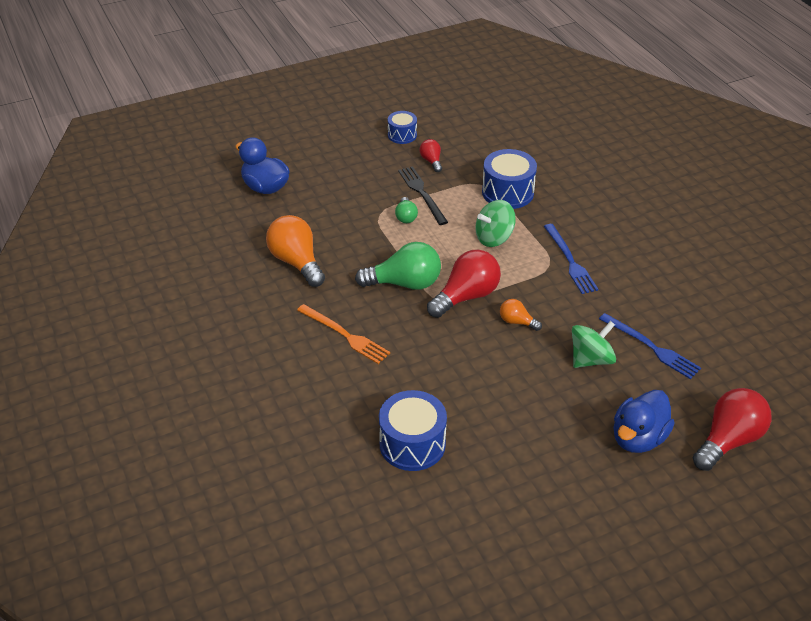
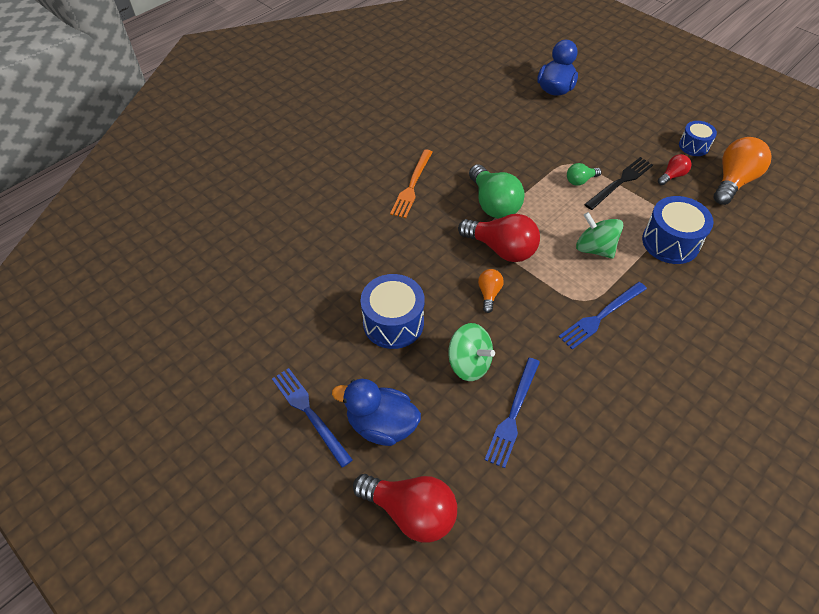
camera: 70 degrees right, 10 degrees up
orange light bulb [266,215,325,287] -> orange light bulb moved to [713,137,771,205]
blue drum [379,390,447,471] -> blue drum moved to [361,274,425,349]
none -> blue fork [272,368,353,467]

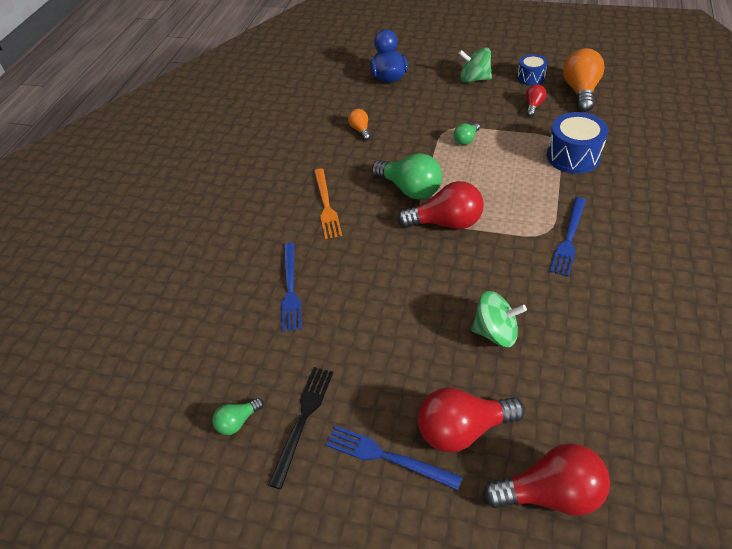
camera: 25 degrees left, 5 degrees down
blue duck [332,379,421,446] -> red light bulb [418,387,525,453]
blue drum [361,274,425,349] -> none
orange light bulb [478,269,504,313] -> orange light bulb moved to [348,109,371,140]
blue fork [485,358,540,468] -> blue fork moved to [281,243,302,332]
green spinning top [576,212,623,259] -> green spinning top moved to [458,47,492,83]
black fork [584,157,653,210] -> black fork moved to [268,367,333,489]
none -> green light bulb [212,398,264,435]

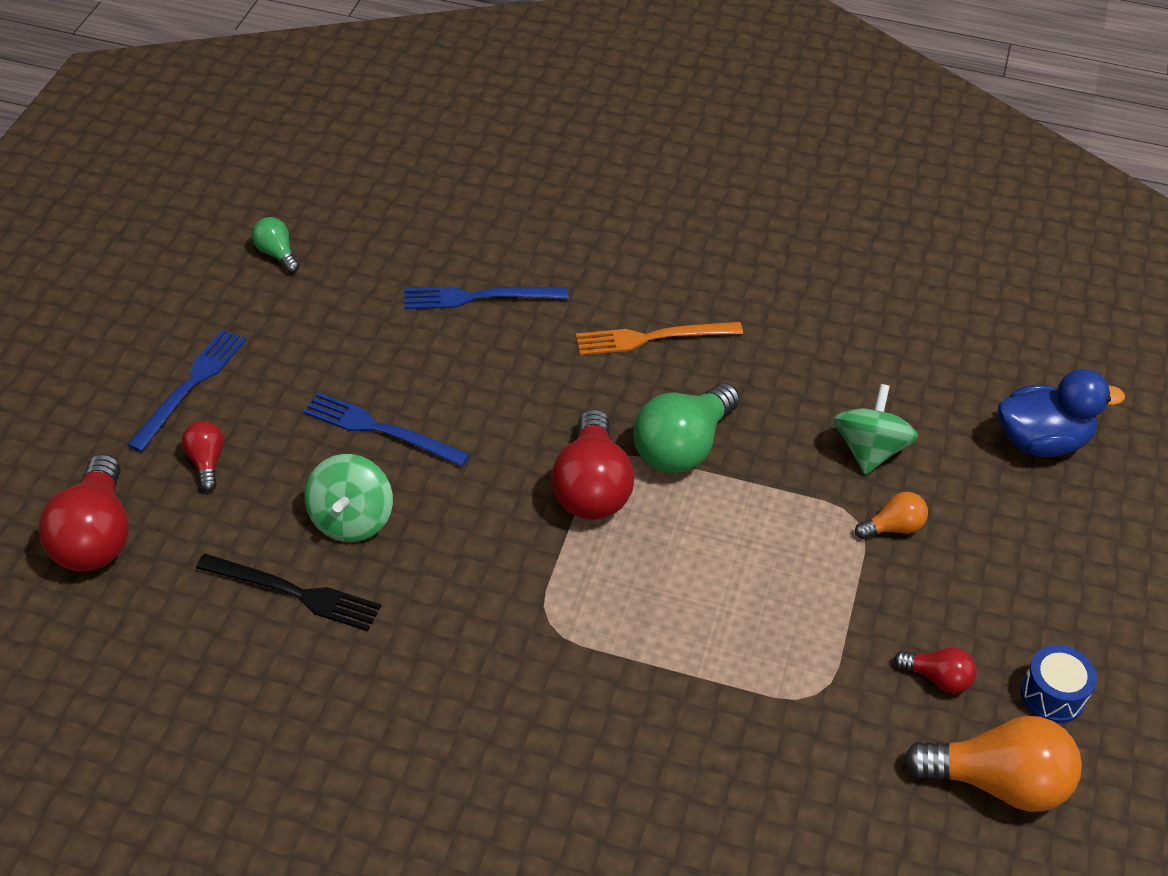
camera: 85 degrees right, 0 degrees up
black fork [268,367,333,489] -> black fork moved to [196,554,381,631]
orange light bulb [348,109,371,140] -> orange light bulb moved to [855,492,928,539]
red light bulb [418,387,525,453] -> red light bulb [182,421,224,491], size x0.51
green light bulb [454,123,480,145] -> none
green spinning top [458,47,492,83] -> green spinning top moved to [833,384,918,474]
blue drum [547,112,608,174] -> none
blue fork [550,197,586,277] -> blue fork moved to [303,392,470,467]

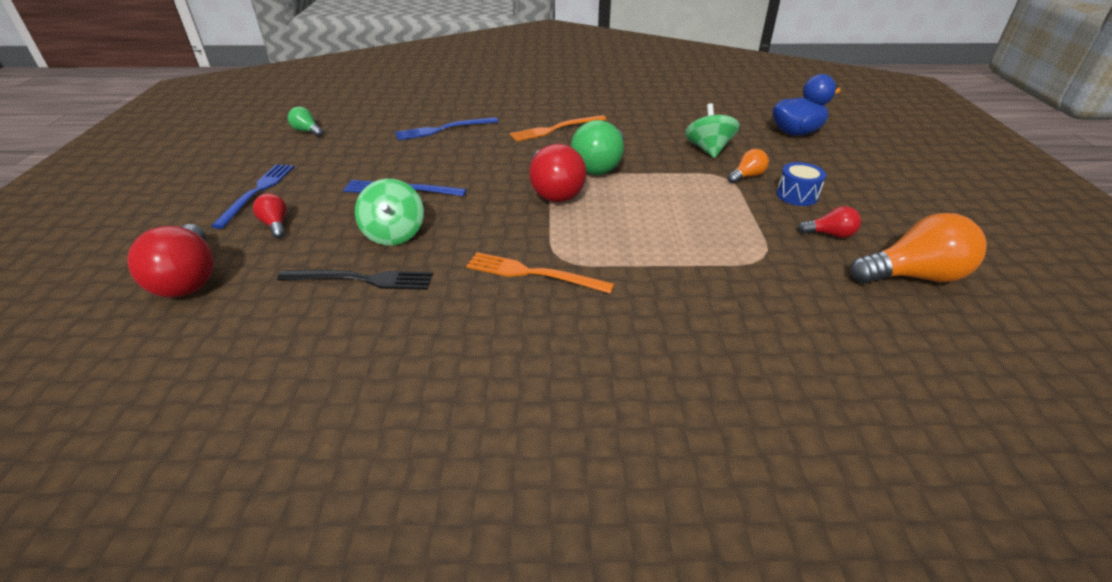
camera: 15 degrees left, 10 degrees down
blue drum [1021,645,1097,723] -> blue drum moved to [776,162,826,206]
none -> orange fork [466,252,614,294]

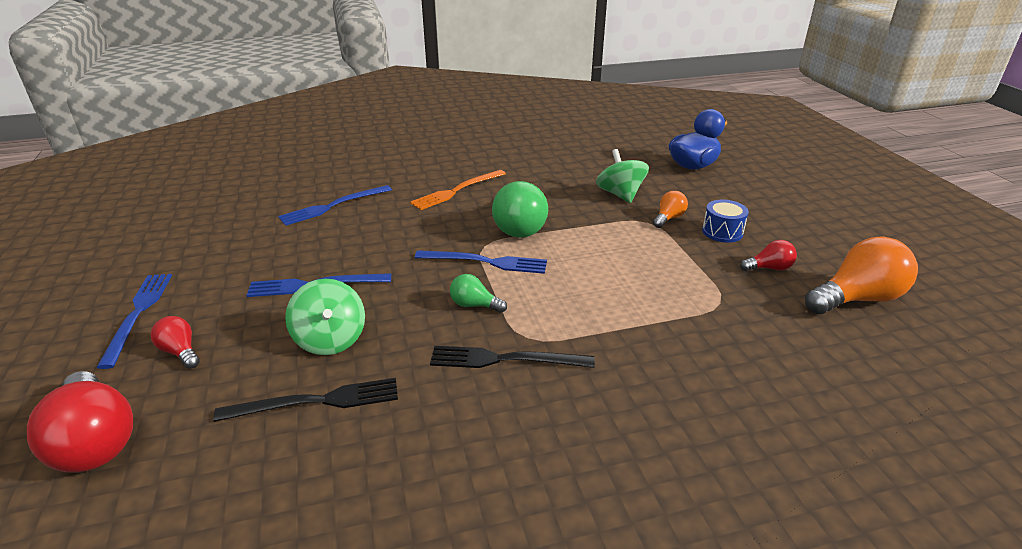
camera: 15 degrees left, 5 degrees down
green light bulb [288,107,324,137] -> green light bulb moved to [450,274,507,313]
orange fork [466,252,614,294] -> black fork [430,346,595,368]
red light bulb [529,144,586,202] -> blue fork [415,250,547,274]

